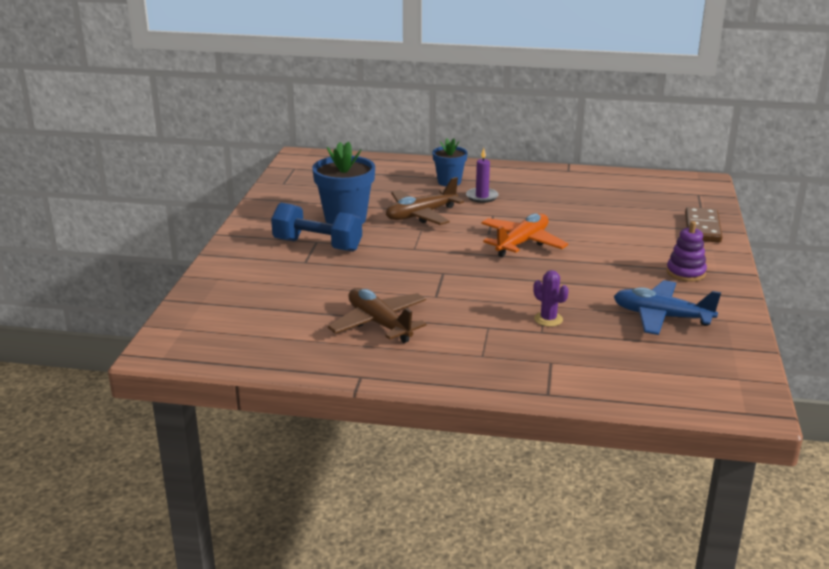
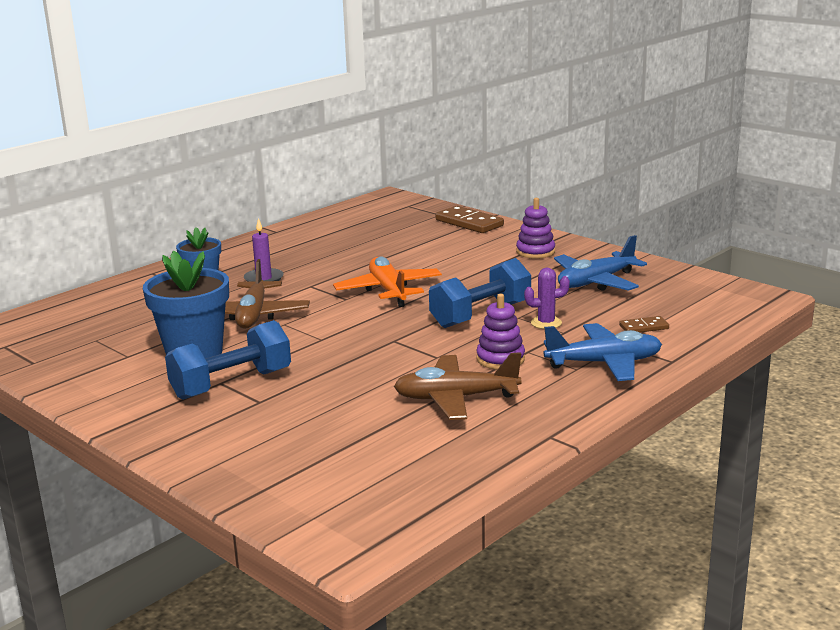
camera: 55 degrees left, 5 degrees down
none -> blue dumbbell [429,258,531,328]
none -> purple stacking toy [476,294,525,369]
none -> blue plane [544,323,662,381]
none -> brown domino [619,316,669,332]

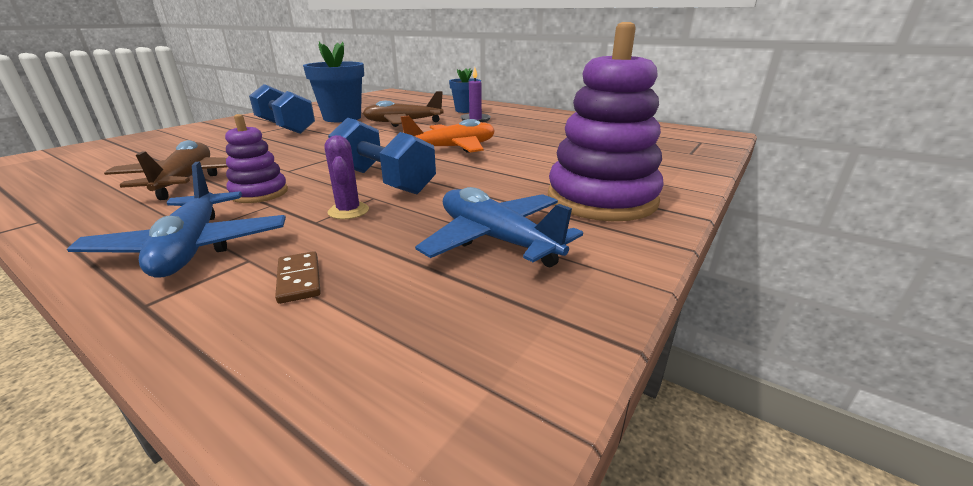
camera: 80 degrees right, 5 degrees up
brown domino [435,206,504,233] -> none
purple stacking toy [516,198,555,259] -> purple stacking toy [548,22,664,221], size x1.97

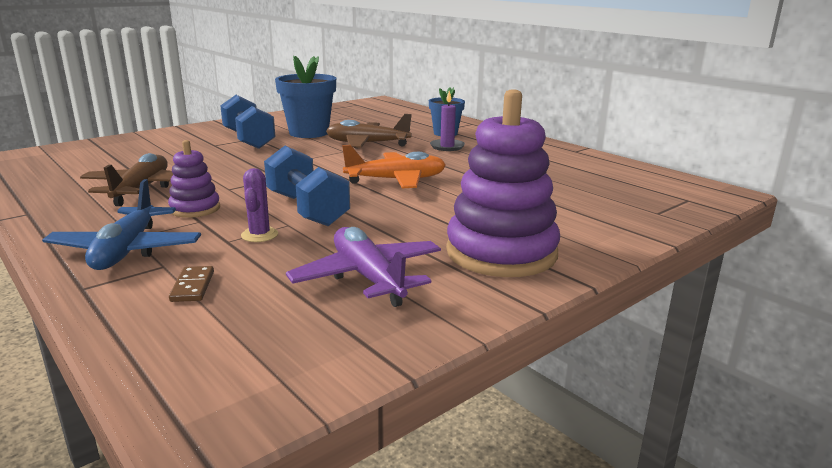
camera: 15 degrees right, 5 degrees down
blue plane [415,187,583,267] -> purple plane [286,227,441,307]

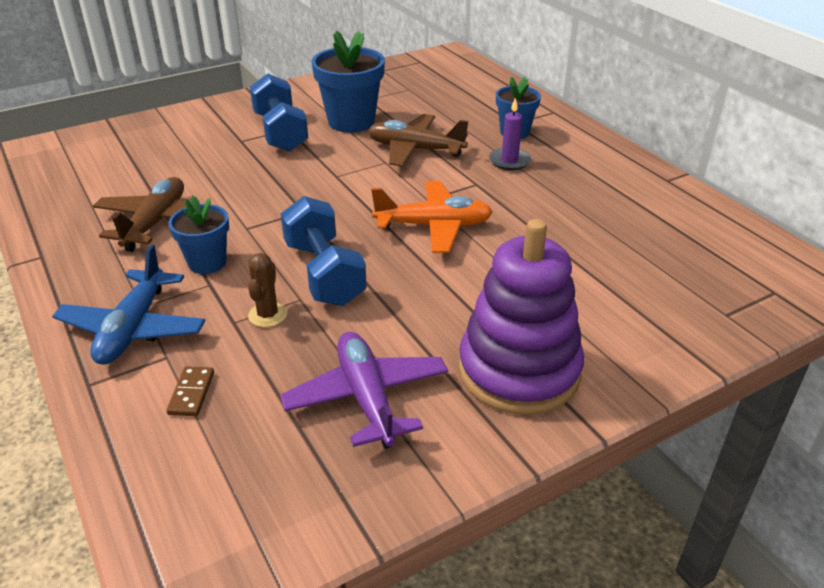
camera: 10 degrees right, 15 degrees up
purple stacking toy [168,140,220,218] -> blue flower pot [168,196,229,274]
purple cactus [241,168,278,242] -> brown cactus [248,253,287,327]

